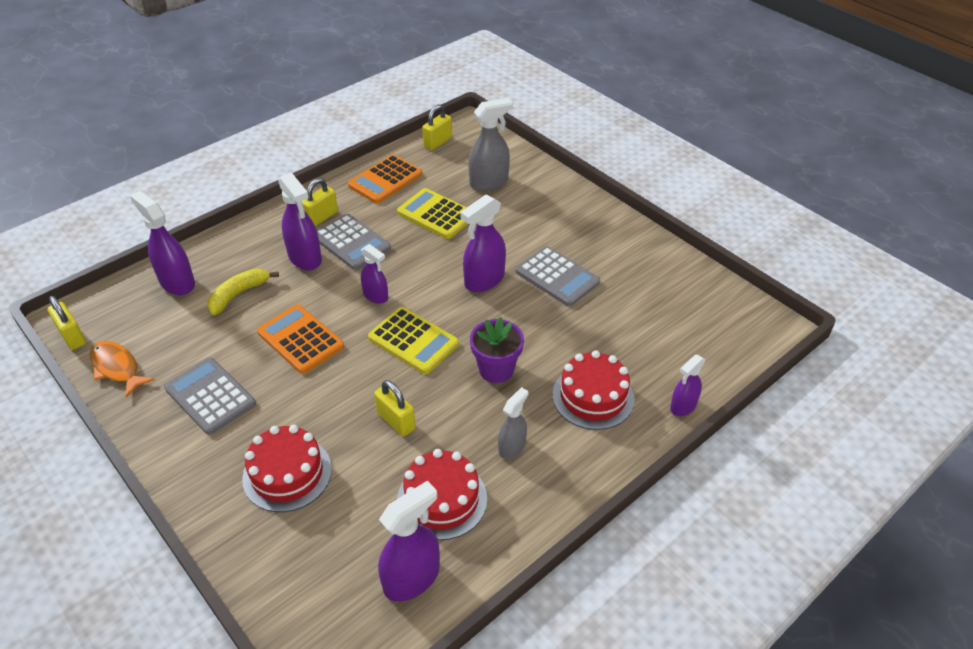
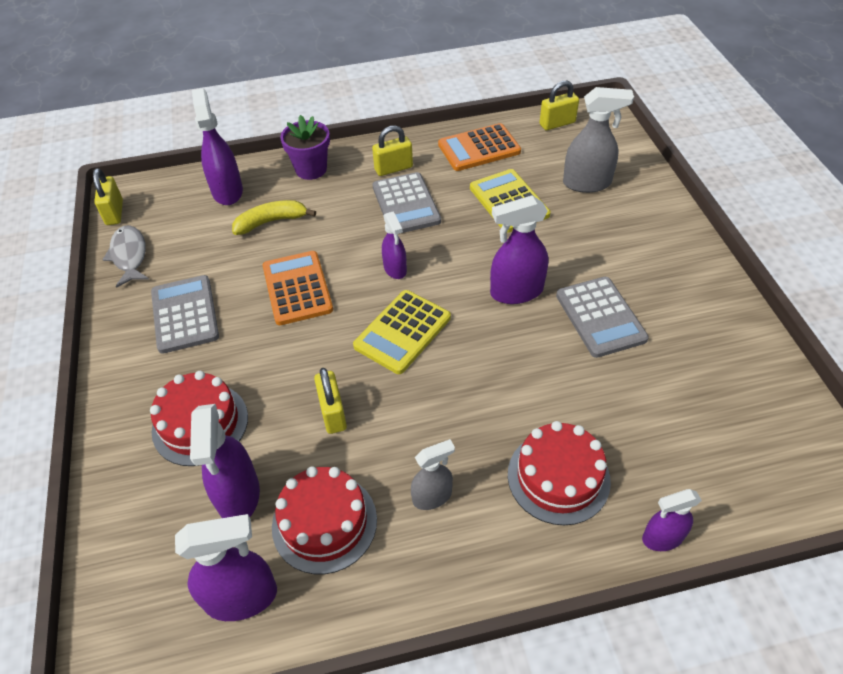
camera: 30 degrees right, 5 degrees up
orange fish [90,341,155,398] -> grey fish [102,225,149,288]
purple spray bottle [278,172,322,270] -> purple spray bottle moved to [190,404,260,518]
yellow calculator [368,307,459,374] -> yellow calculator turned 60 degrees clockwise [353,290,451,374]
purple flower pot [470,317,524,383] -> purple flower pot moved to [280,115,330,180]

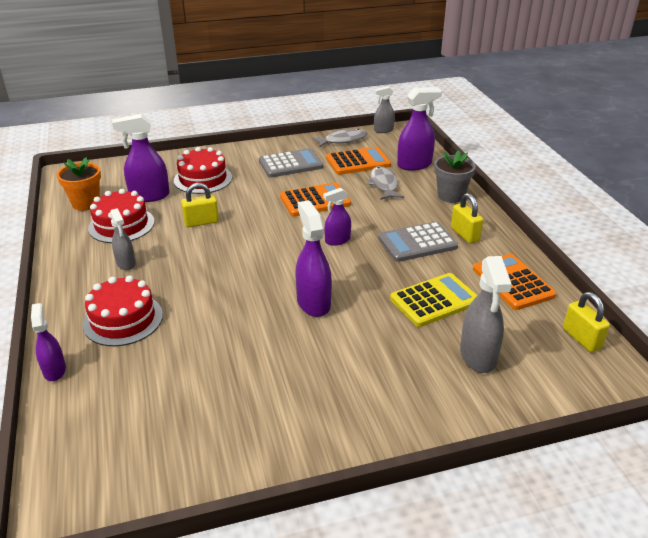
camera: 85 degrees right, 15 degrees down
yellow padlock [93,168,123,225] -> grey spray bottle [374,86,395,133]
purple spray bottle [175,514,277,621] -> orange flower pot [57,157,101,211]
yellow banana [232,200,316,235] -> grey fish [367,166,404,200]
purple flower pot [280,115,330,180] -> grey flower pot [434,150,476,203]
yellow calculator [353,290,451,374] -> none
grey calculator [556,277,649,358] -> none
none -> orange calculator [326,147,391,175]

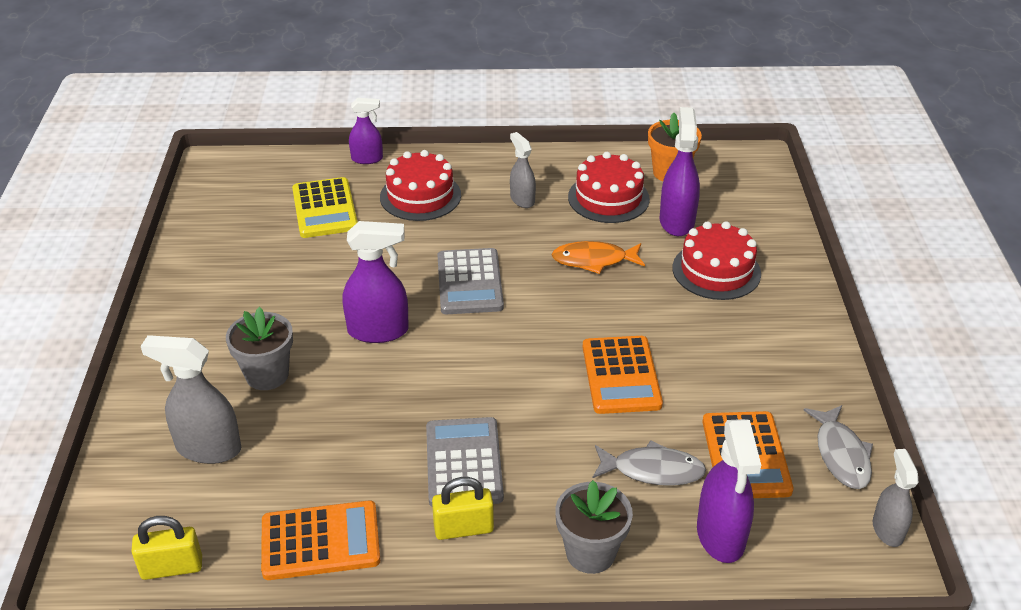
camera: 105 degrees right, 5 degrees up
grey spray bottle [110,208,136,270] -> grey spray bottle turned 75 degrees clockwise [510,132,536,208]
yellow padlock [181,183,219,227] -> orange fish [552,241,645,274]
grey calculator [259,148,323,177] -> grey calculator moved to [437,248,504,314]
purple spray bottle [323,188,351,246] -> none
yellow calculator [390,273,478,327] -> yellow calculator moved to [292,177,358,238]
none -> grey flower pot [226,307,293,390]

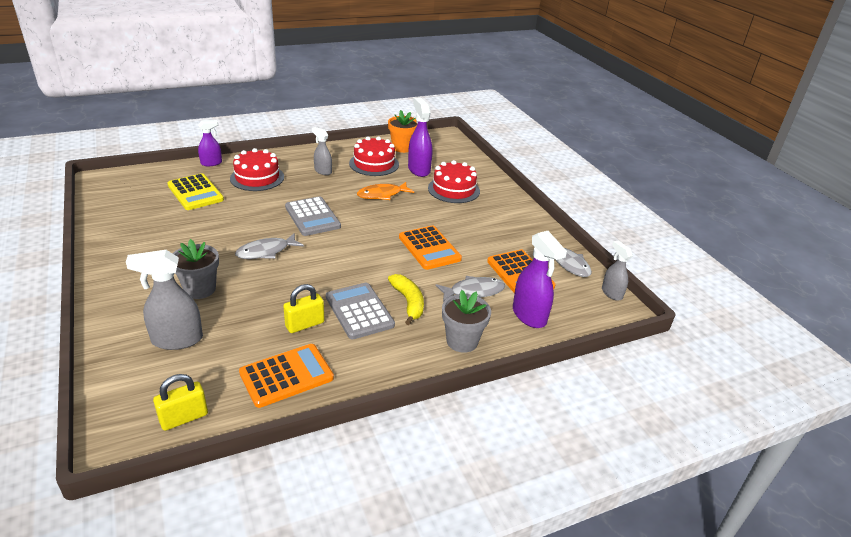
camera: 25 degrees left, 5 degrees down
purple spray bottle [342,221,409,343] -> grey fish [235,233,304,259]
yellow padlock [432,477,494,540] -> yellow padlock moved to [283,284,324,333]
none -> yellow banana [388,274,424,325]

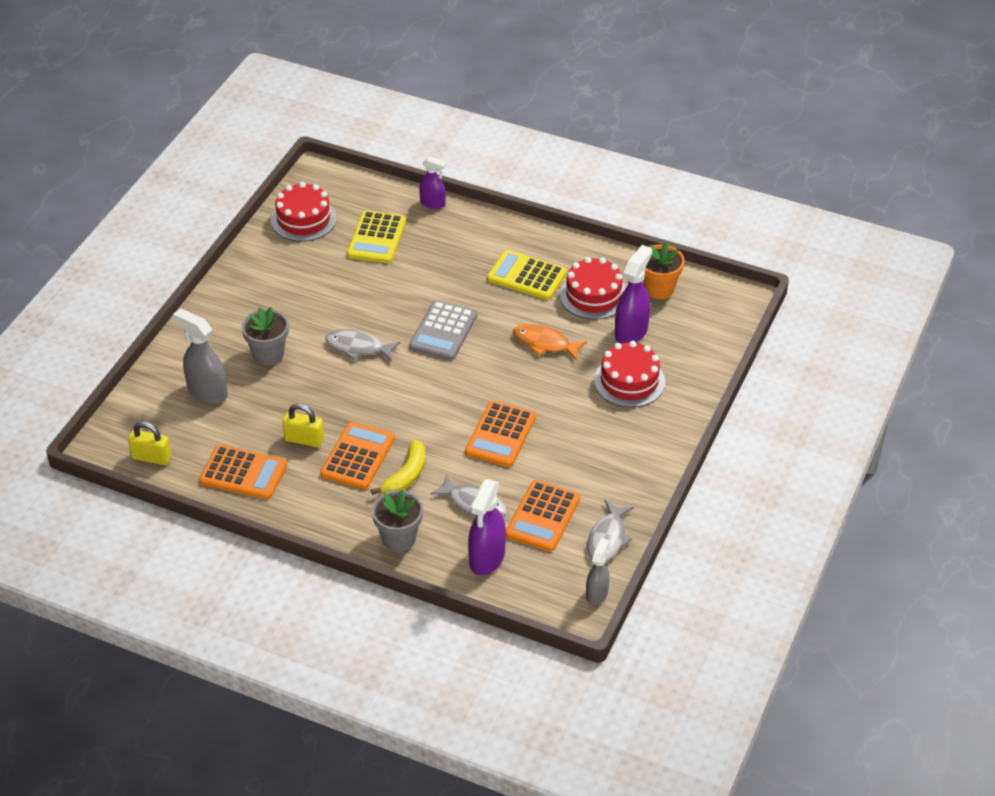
camera: 50 degrees right, 10 degrees up
red cake [230,148,284,191] -> red cake moved to [271,182,337,242]
grey spray bottle [312,127,332,175] -> yellow calculator [487,250,567,300]
grey calculator [326,283,395,340] -> orange calculator [320,422,395,489]

